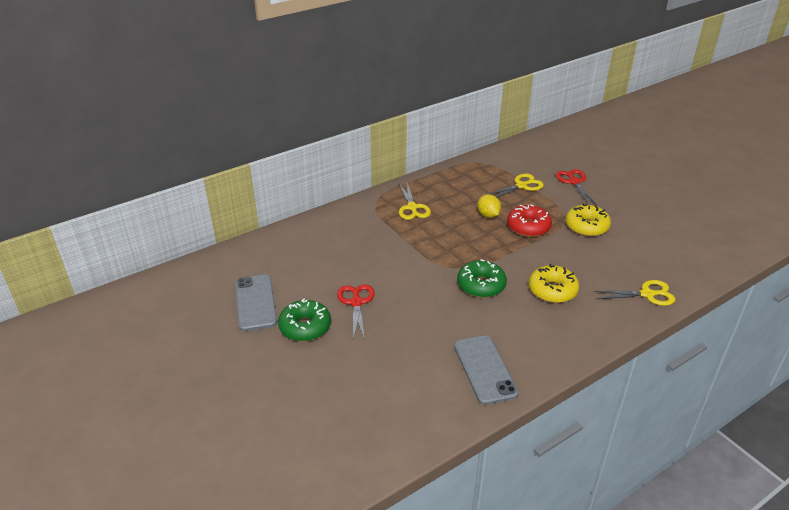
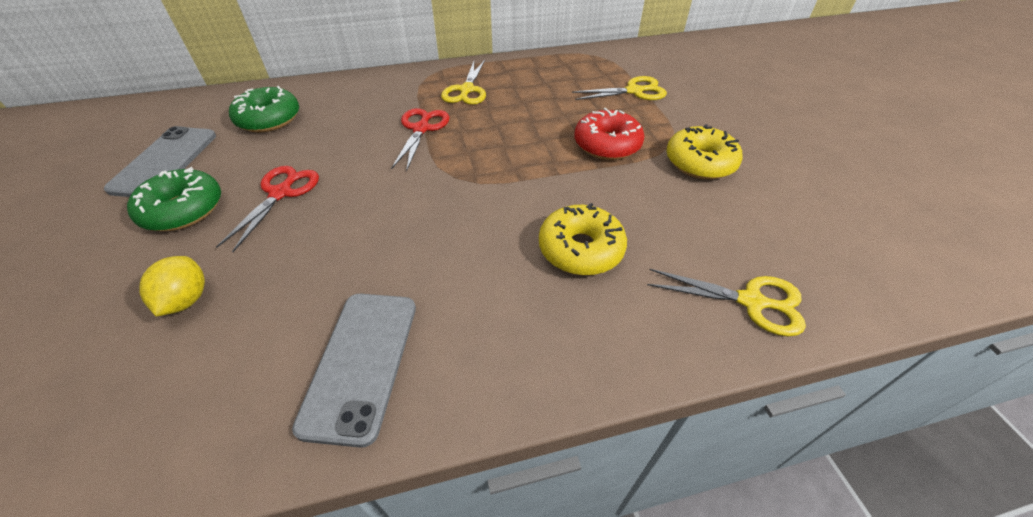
camera: 20 degrees right, 10 degrees up
green donut [457,259,507,298] -> green donut moved to [229,86,299,132]
yellow lemon [477,194,501,218] -> yellow lemon moved to [139,256,205,317]
red scissors [556,169,597,205] -> red scissors moved to [391,108,450,172]

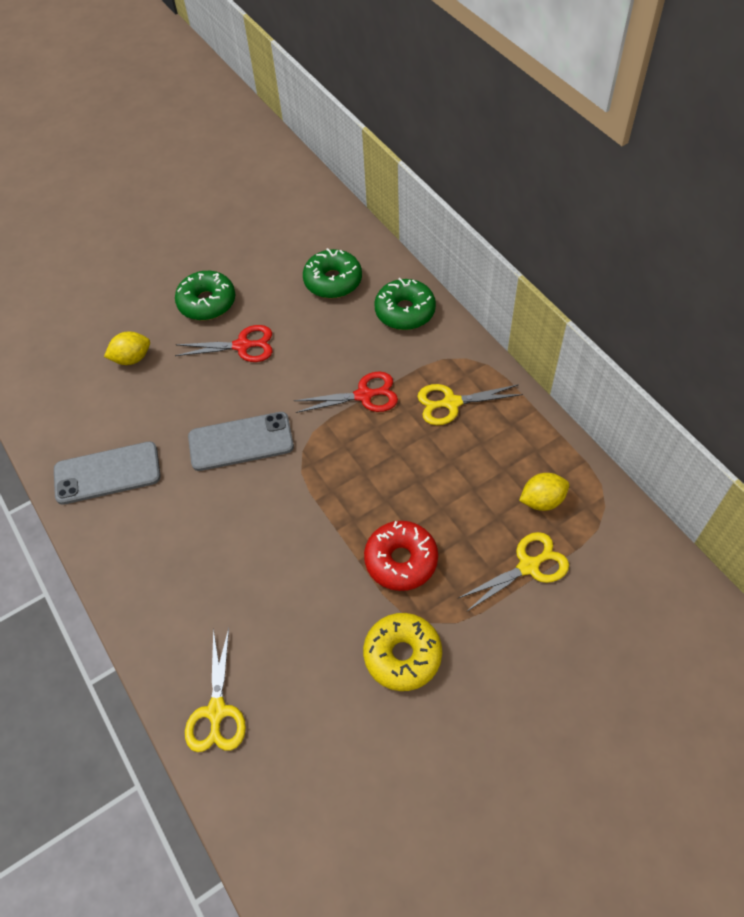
camera: 75 degrees right, 10 degrees up
grey phone [104,126,216,197] -> grey phone moved to [188,412,294,471]
yellow donut [539,203,627,275] -> none
yellow scissors [572,76,667,100] -> yellow scissors turned 90 degrees counterclockwise [457,532,569,612]
none -> green donut [374,278,436,330]
none -> yellow lemon [519,473,569,511]

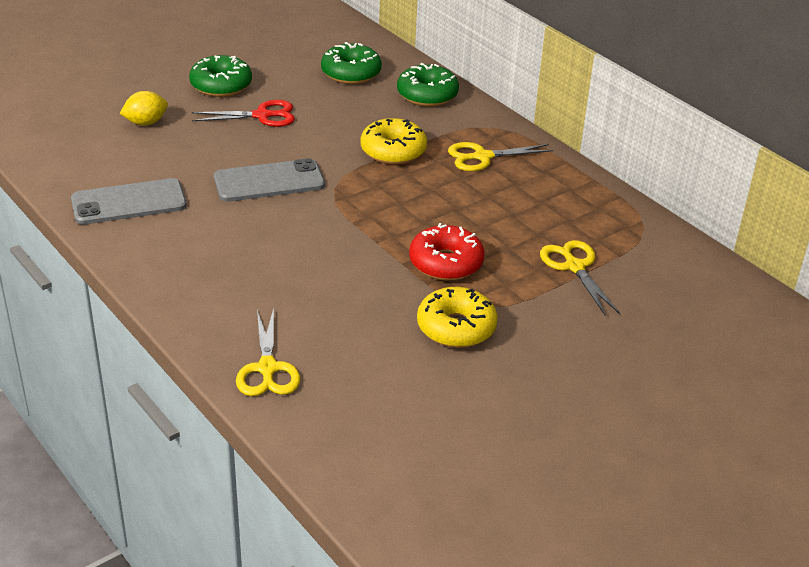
camera: 10 degrees left, 20 degrees down
red scissors [294,371,398,413] -> yellow donut [361,118,427,164]
yellow scissors [457,532,569,612] -> yellow scissors turned 75 degrees counterclockwise [540,240,620,315]
yellow lemon [519,473,569,511] -> none

